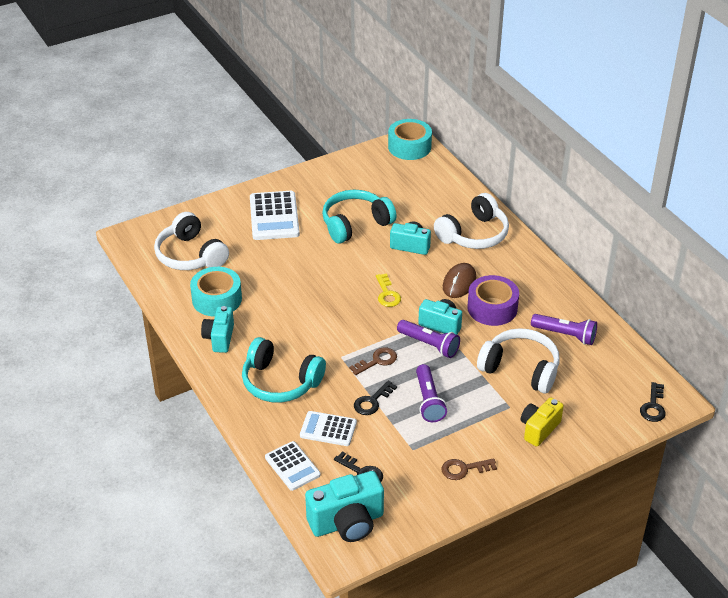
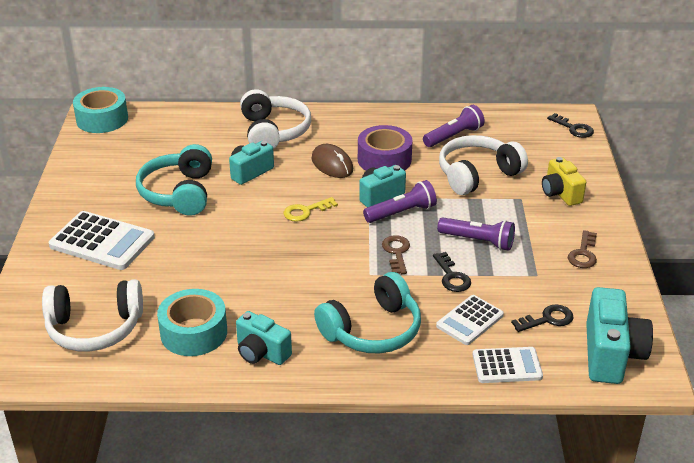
camera: 60 degrees left, 5 degrees down
yellow key [376,273,401,307] -> yellow key turned 135 degrees clockwise [284,197,338,222]

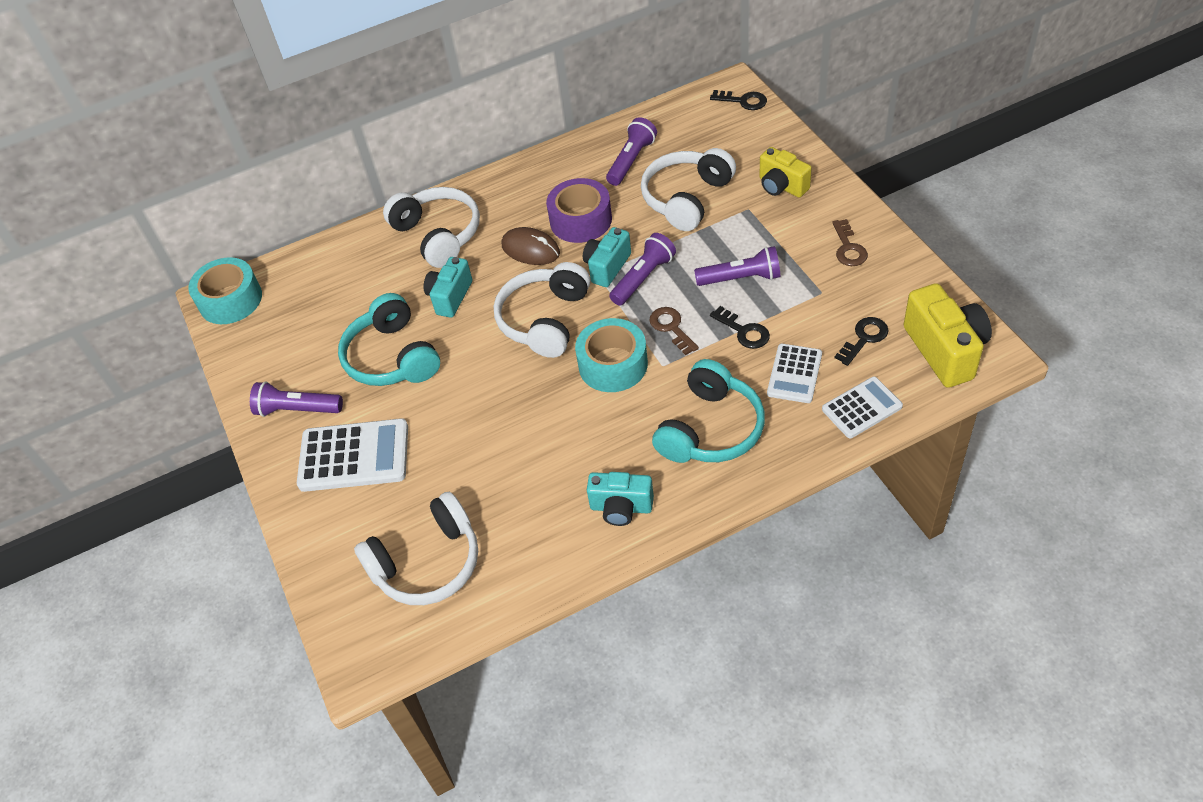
camera: 20 degrees left, 15 degrees up
turquoise tape [157,289,227,356] -> turquoise tape moved to [575,318,648,392]
yellow key [284,197,338,222] -> white headphones [494,262,590,358]
turquoise camera [586,287,653,384] -> yellow camera [904,283,992,388]
none -> purple flashlight [250,381,343,417]

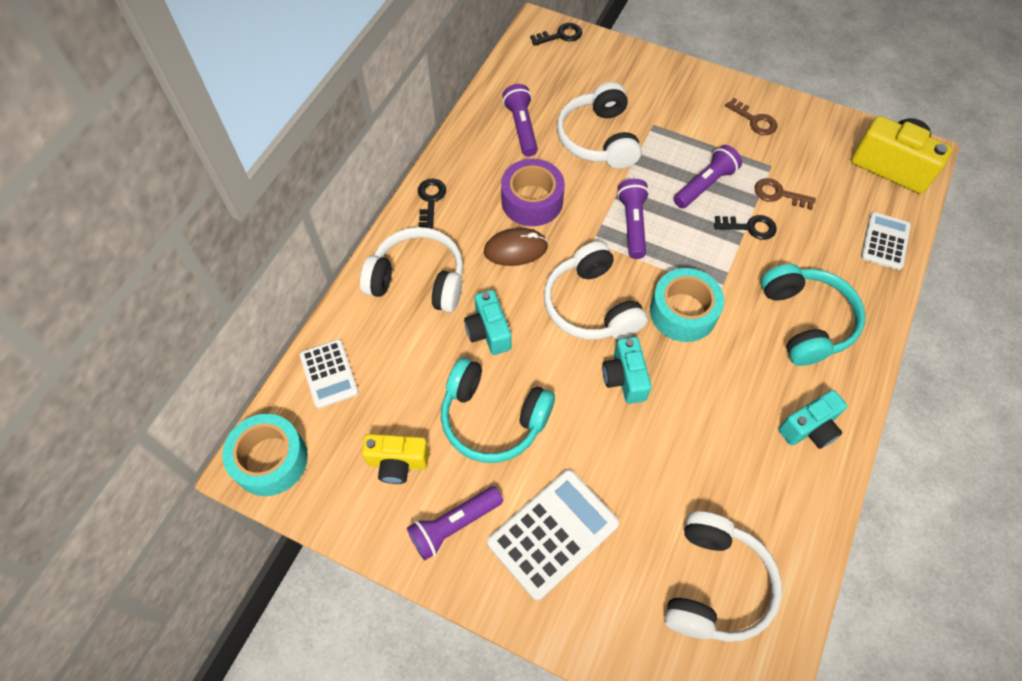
camera: 45 degrees left, 10 degrees up
turquoise camera [583,227,631,287] -> turquoise camera moved to [602,337,652,404]
brown key [650,307,699,356] -> brown key moved to [755,178,816,210]
yellow camera [759,147,812,198] -> yellow camera moved to [362,434,429,484]
white calculator [767,344,822,403] -> white calculator moved to [300,339,358,408]
black key [834,317,889,366] -> black key moved to [418,178,446,228]

